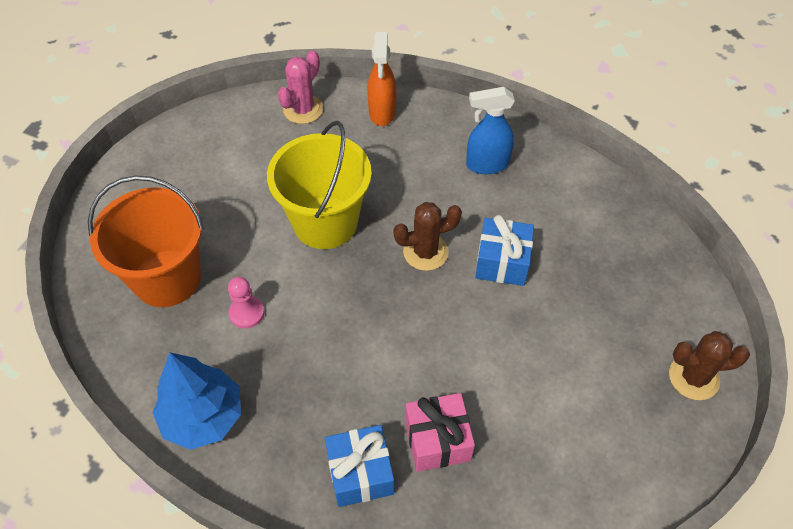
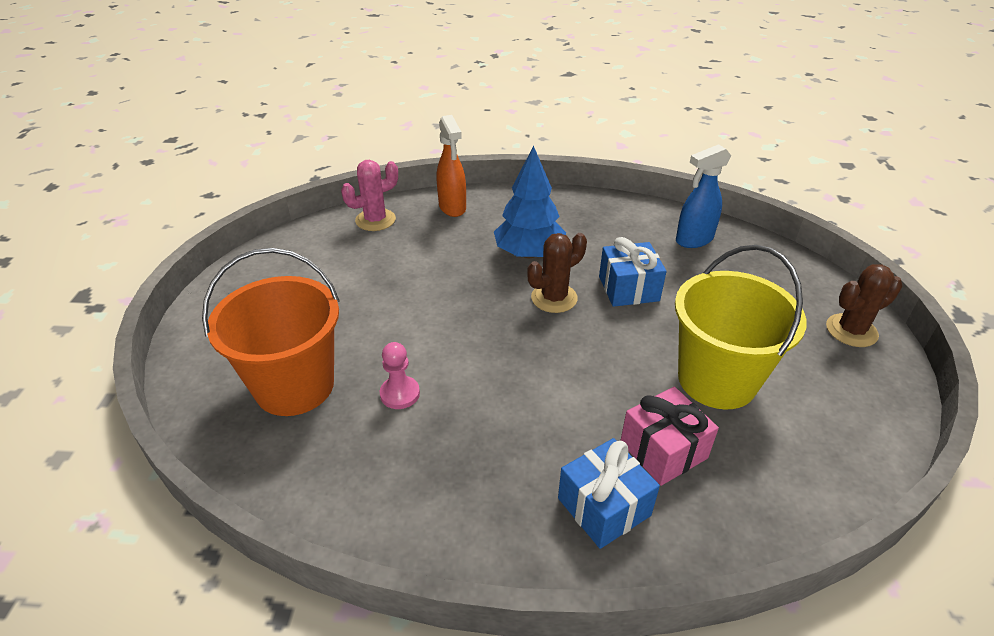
camera: 20 degrees left, 15 degrees down
blue tree [153,353,241,450] -> blue tree moved to [494,146,566,258]
yellow bucket [267,121,372,249] -> yellow bucket moved to [675,245,807,409]
pink cactus [278,50,323,124] -> pink cactus turned 45 degrees clockwise [341,160,398,231]
blue spray bottle [466,87,515,174] -> blue spray bottle moved to [676,144,731,248]

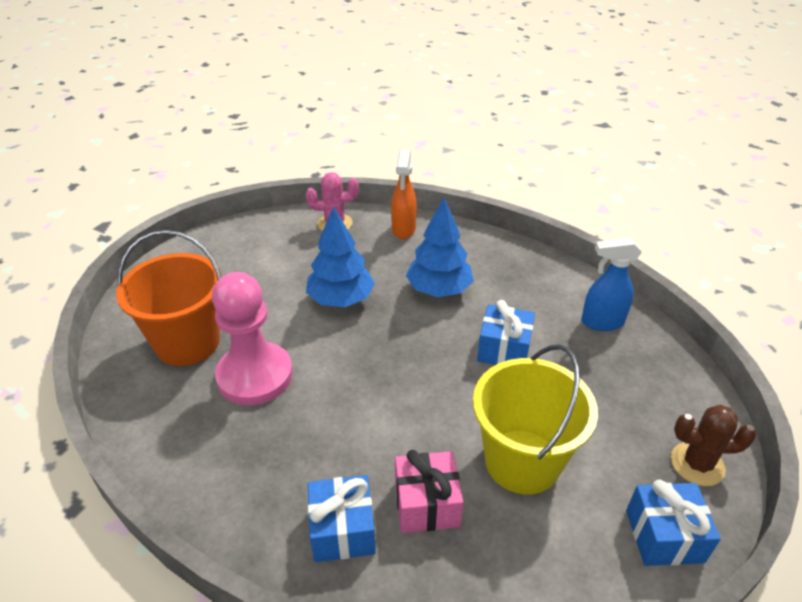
camera: 25 degrees right, 0 degrees up
pink pawn [380,342,420,409] -> pink pawn [212,272,293,405], size x2.24
brown cactus [527,233,587,313] -> none
none -> blue tree [306,206,375,307]
none -> blue gift [626,480,721,566]

